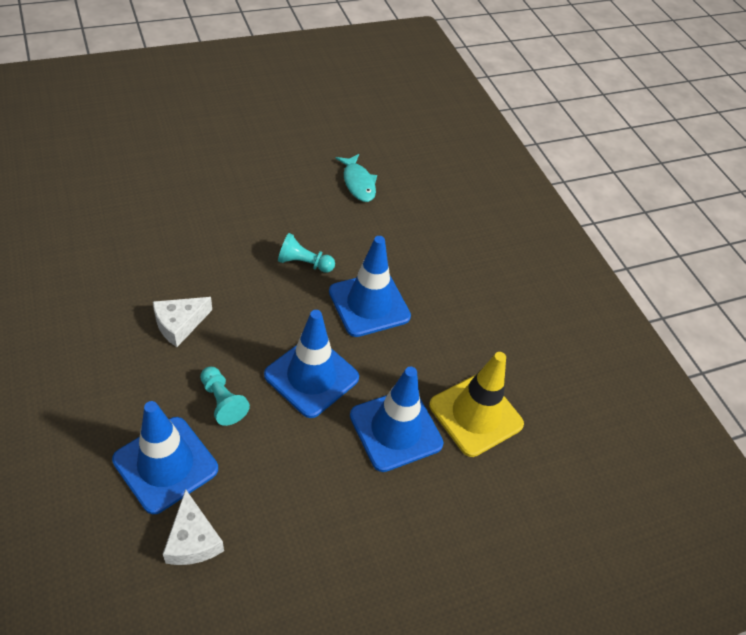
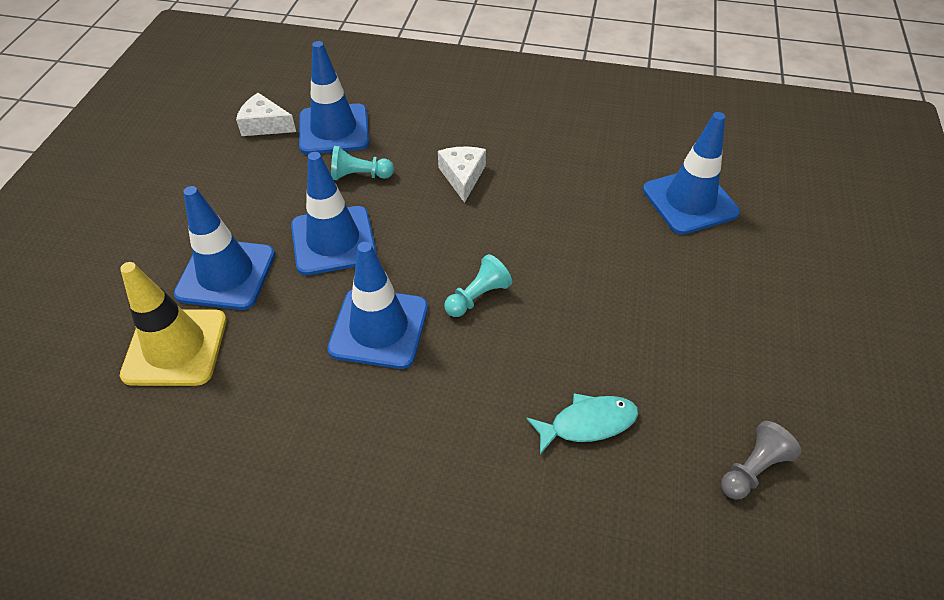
camera: 130 degrees right, 0 degrees up
turquoise fish [335,154,377,202] -> turquoise fish turned 150 degrees clockwise [526,393,639,455]
none -> blue traffic cone [643,112,740,235]
none -> grey pawn [721,421,801,500]

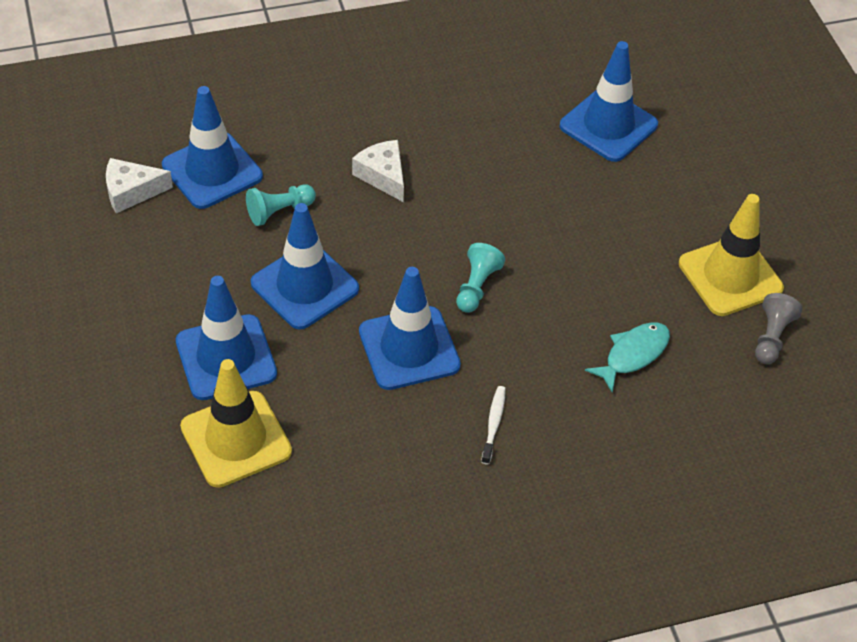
camera: 30 degrees left, 0 degrees up
none -> white toothbrush [481,386,506,465]
none -> yellow traffic cone [679,194,784,316]

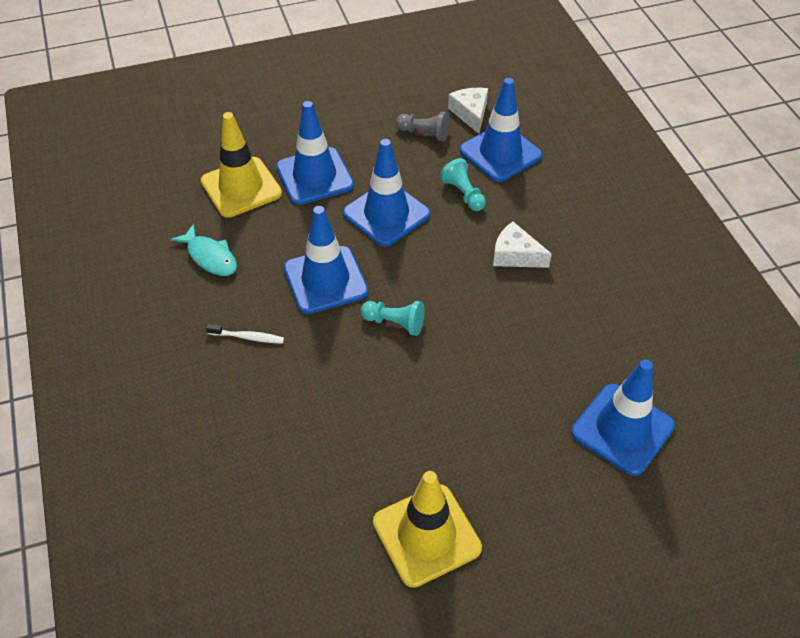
camera: 90 degrees right, 0 degrees up
white cheese [352,140,404,202] -> white cheese turned 120 degrees counterclockwise [493,222,552,268]
turquoise fish [585,322,670,393] -> turquoise fish moved to [170,224,237,276]
grey pawn [755,293,803,364] -> grey pawn moved to [396,112,450,142]

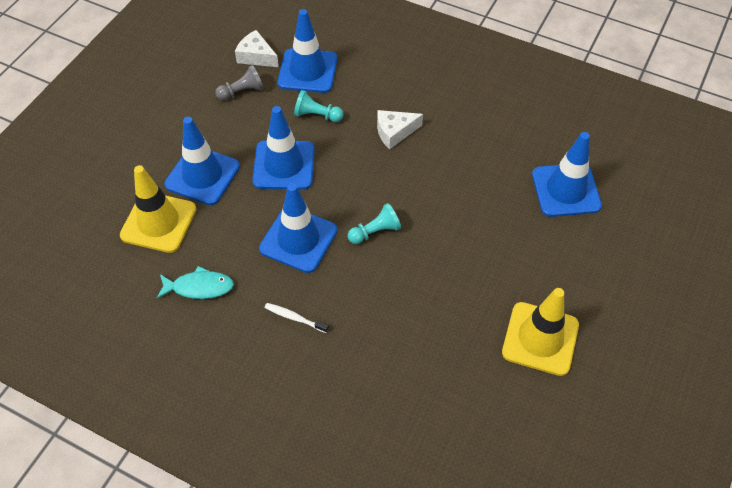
camera: 45 degrees left, 5 degrees up
white toothbrush [206,324,284,344] -> white toothbrush turned 120 degrees counterclockwise [265,303,329,333]

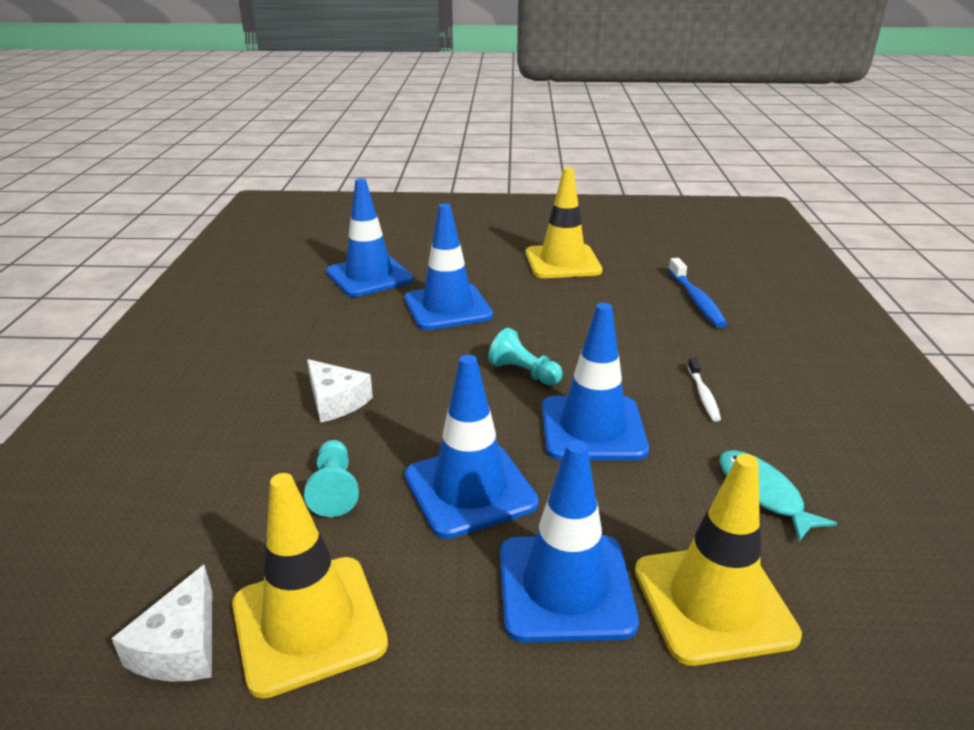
camera: 115 degrees left, 25 degrees down
grey pawn [215,65,264,101] -> yellow traffic cone [232,473,388,699]
blue traffic cone [278,9,338,93] -> blue traffic cone moved to [404,203,493,330]
none -> blue toothbrush [668,258,727,328]

